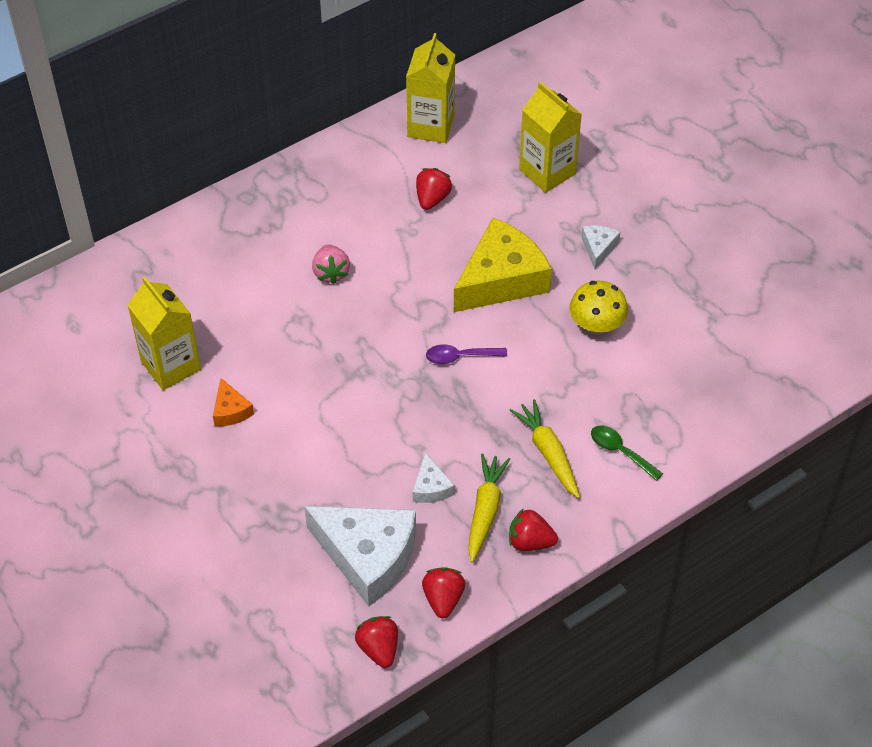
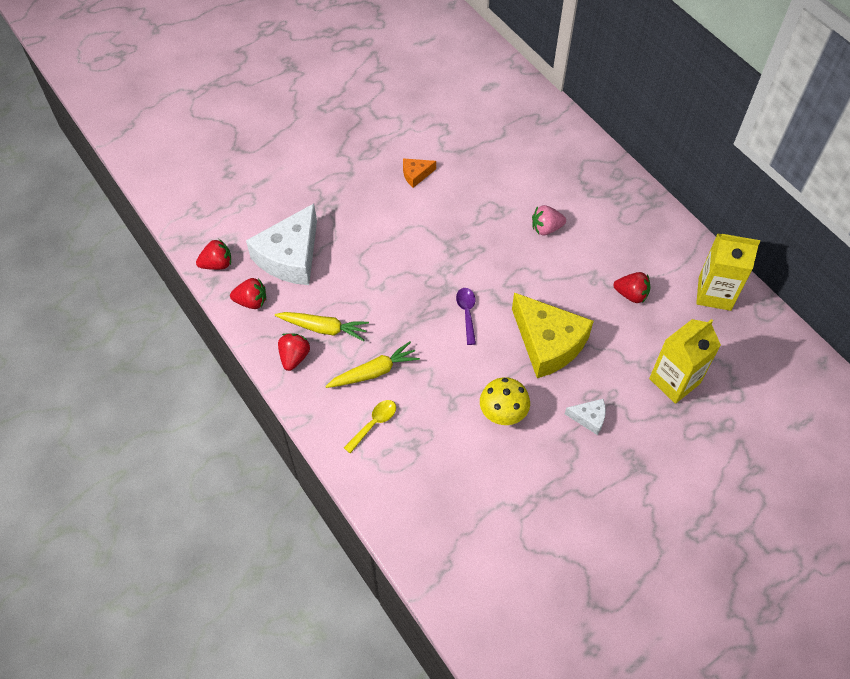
camera: 90 degrees right, 5 degrees up
yellow carton [128,277,201,390] -> none
white cheese [412,452,454,503] -> none
green spoon [591,425,663,481] -> yellow spoon [344,400,396,453]

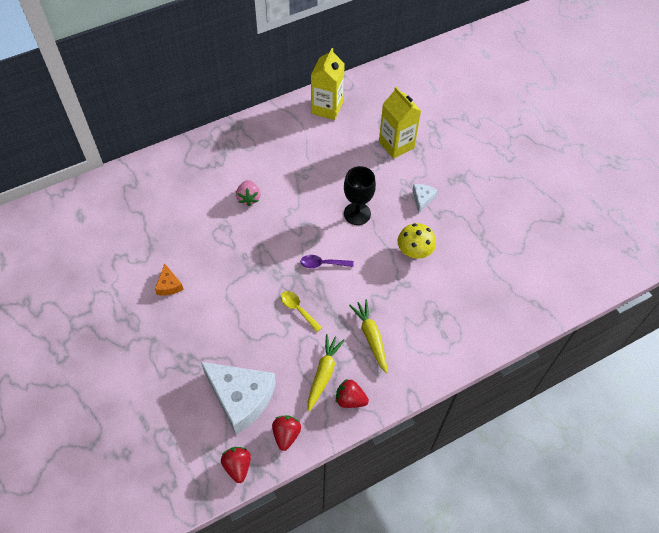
camera: 85 degrees left, 0 degrees up
yellow spoon [344,400,396,453] -> yellow spoon moved to [281,291,322,332]
yellow cheese [512,292,594,378] -> black goblet [344,166,376,225]
red strawberry [613,272,651,303] -> none

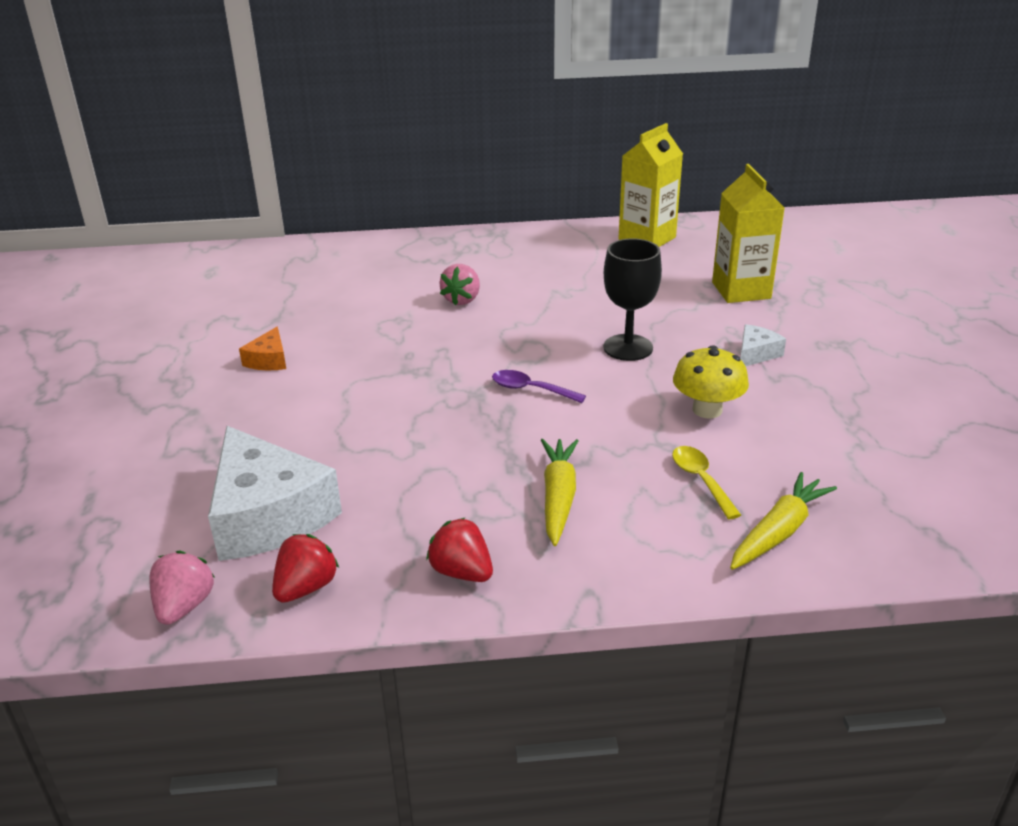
camera: 25 degrees right, 25 degrees down
red strawberry [221,447,251,483] -> pink strawberry [149,550,214,625]
yellow spoon [281,291,322,332] -> yellow spoon moved to [672,446,741,519]
yellow carrot [308,334,345,412] -> yellow carrot moved to [730,472,837,570]

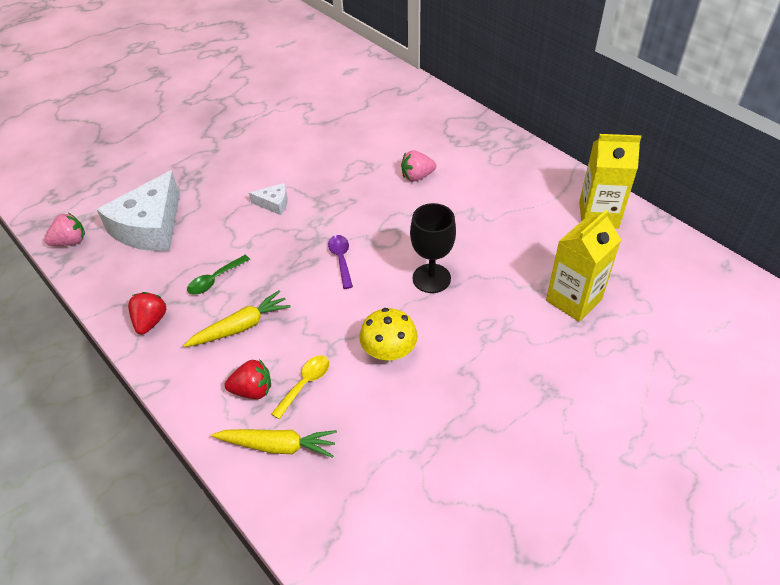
camera: 55 degrees right, 15 degrees up
orange cheese [239,327,286,370] -> none
red strawberry [272,534,339,603] -> red strawberry moved to [225,359,271,399]
white cheese [740,324,786,366] -> white cheese moved to [249,183,287,215]
none -> green spoon [187,255,250,295]

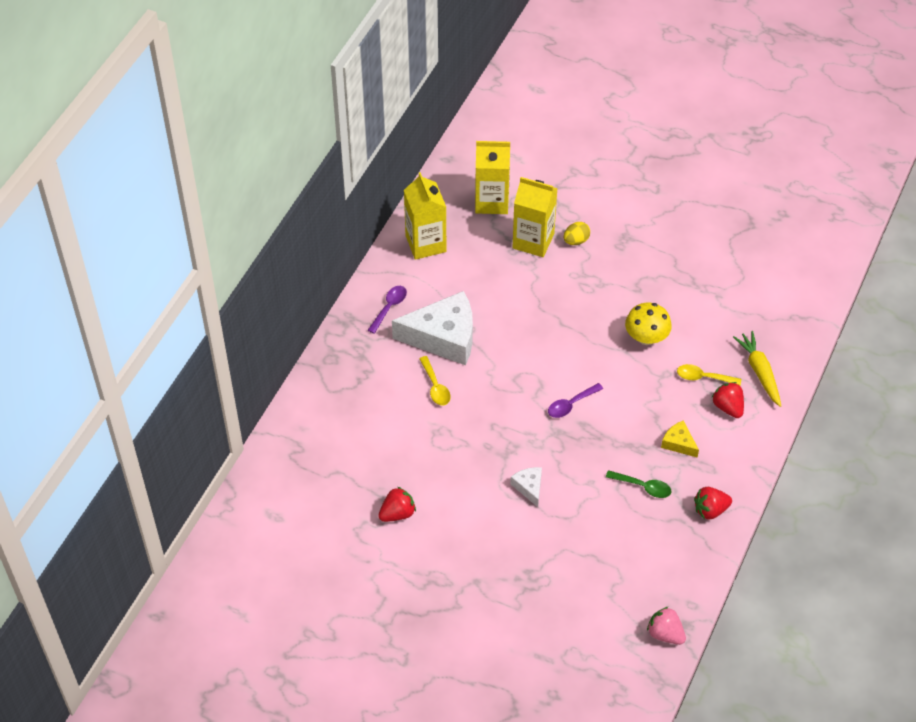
camera: 115 degrees left, 5 degrees up
white cheese [97,170,180,251] -> white cheese moved to [392,291,473,365]
yellow carrot [183,290,291,347] -> yellow cheese [661,420,699,458]
pink strawberry [401,150,436,182] -> yellow spoon [419,356,451,406]
black goblet [410,203,456,293] -> none
none -> purple spoon [368,286,407,334]
none -> red strawberry [378,487,416,522]
none -> yellow carton [475,141,510,214]
none -> yellow egg [564,222,590,245]

